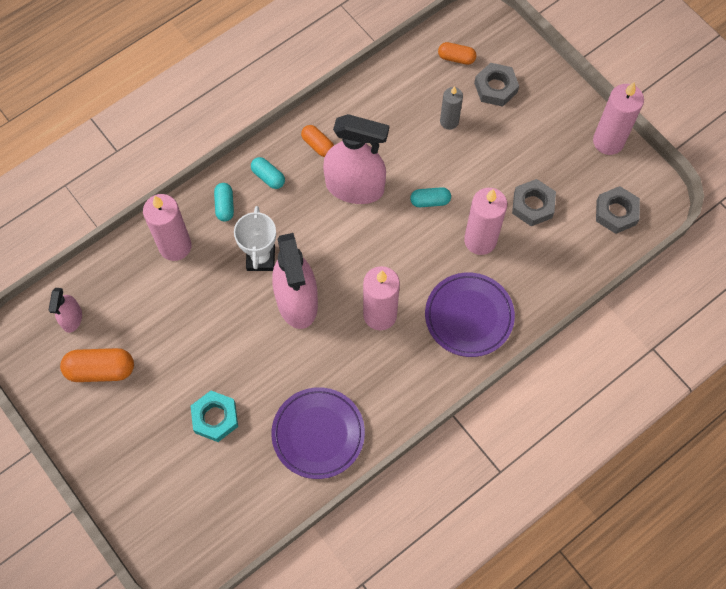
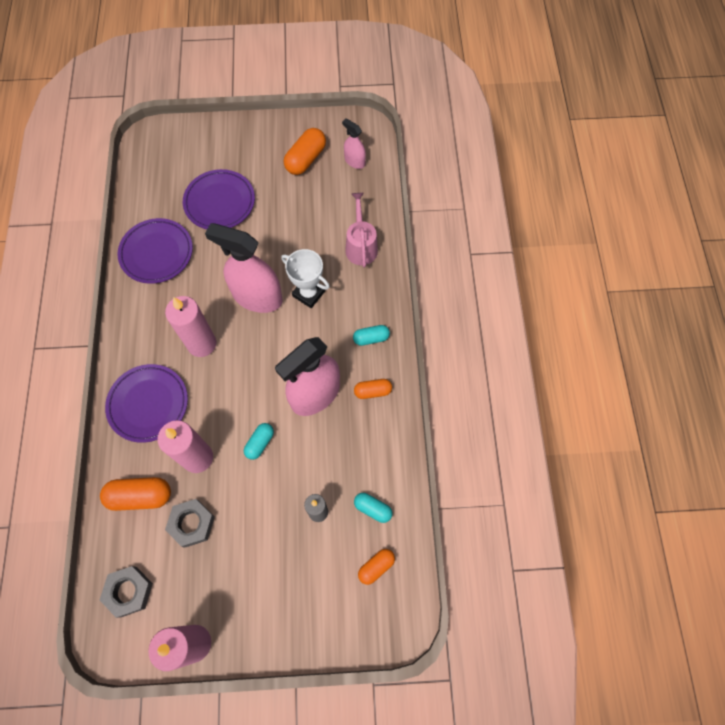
camera: 125 degrees right, 0 degrees up
pink candle [143,194,191,261] -> pink watering can [345,193,378,267]
turquoise nut [191,391,238,442] -> purple plate [183,169,255,229]
turquoise capsule [214,183,234,221] -> turquoise capsule moved to [354,493,392,523]
grey nut [474,63,519,107] -> none
none -> orange capsule [100,477,171,511]

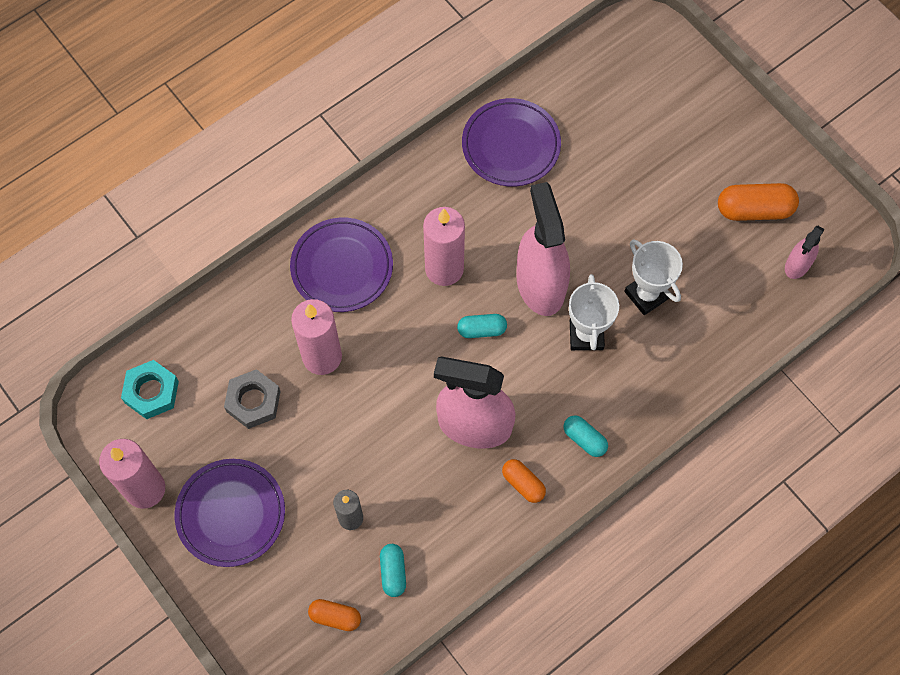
camera: 55 degrees right, 0 degrees up
orange capsule [100,477,171,511] -> none
grey nut [100,566,153,618] -> turquoise nut [121,360,179,419]
purple plate [183,169,255,229] -> purple plate moved to [175,459,285,567]
turquoise capsule [244,423,274,460] -> turquoise capsule moved to [457,314,507,338]
pink spray bottle [342,119,366,169] -> pink spray bottle turned 150 degrees counterclockwise [785,226,825,279]
pink watering can [345,193,378,267] -> none
none -> white trophy [624,239,683,315]

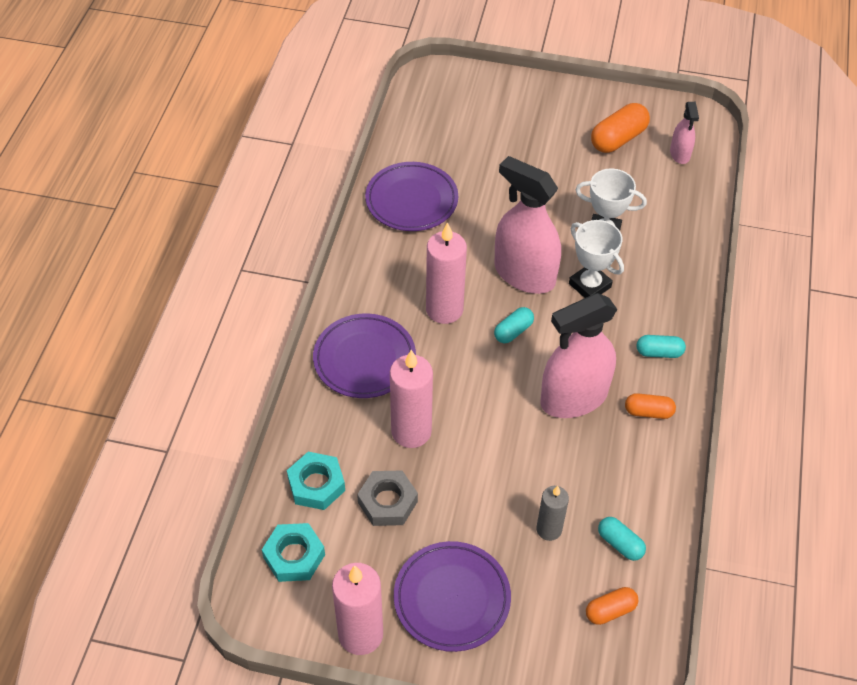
camera: 40 degrees left, 15 degrees down
none -> turquoise nut [287,452,345,510]

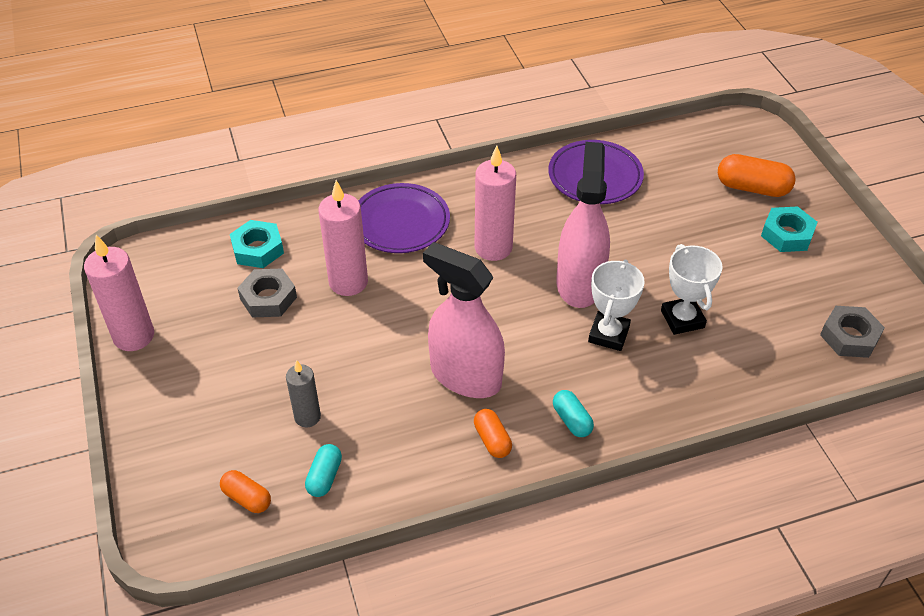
camera: 60 degrees right, 5 degrees down
turquoise nut [262,523,325,582] -> turquoise nut moved to [761,206,818,252]
purple plate [394,541,511,652] -> none
turquoise capsule [494,307,534,343] -> none
orange capsule [591,103,650,153] -> orange capsule moved to [718,154,796,197]
pink spray bottle [670,102,699,164] -> grey nut [820,306,885,358]

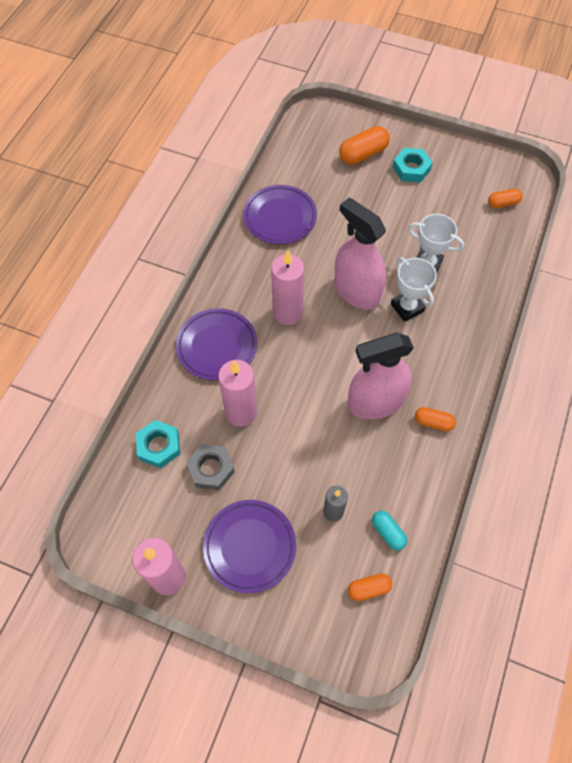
camera: 50 degrees left, 15 degrees up
turquoise capsule [553,390,594,437] -> none
grey nut [820,306,885,358] -> orange capsule [488,189,522,208]
none -> purple plate [203,500,296,593]

